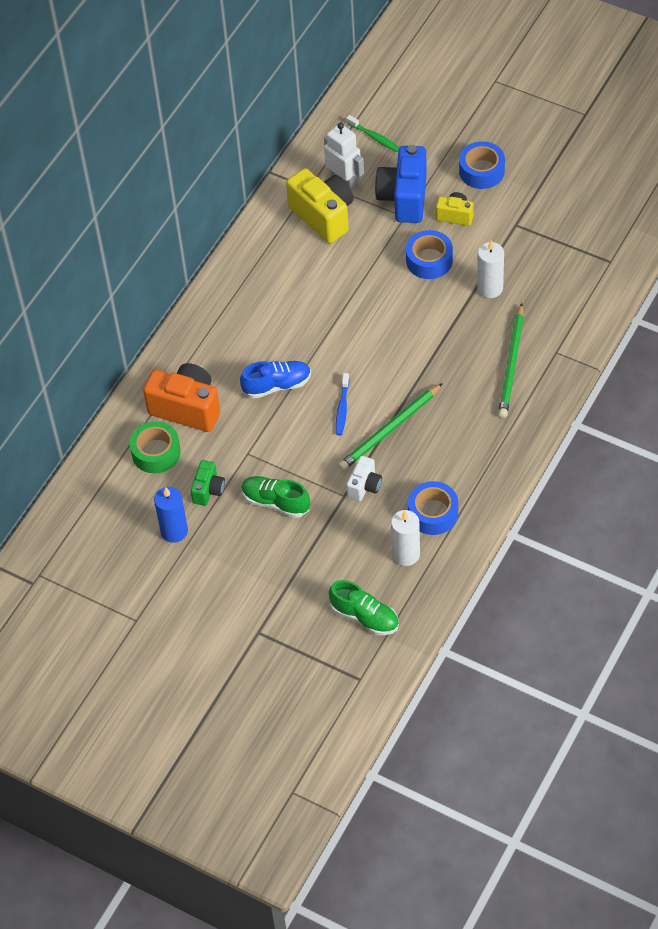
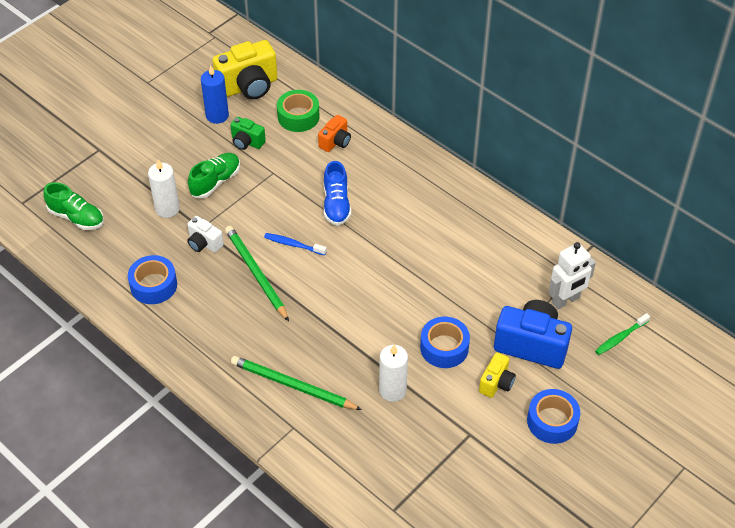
camera: 100 degrees right, 5 degrees down
orange camera [143,363,220,432] -> orange camera [318,115,351,152], size x0.53
yellow camera [286,168,353,243] -> yellow camera moved to [212,40,278,99]
green shoe [329,580,399,635] -> green shoe turned 105 degrees counterclockwise [44,182,104,230]
white candle [391,510,420,566] -> white candle moved to [148,159,180,218]

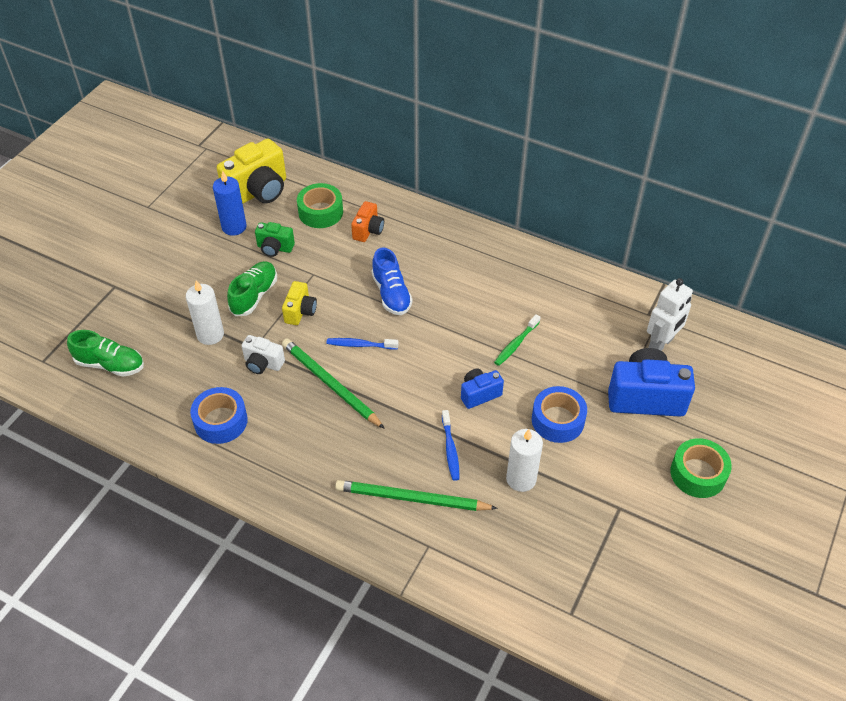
camera: 15 degrees left, 0 degrees up
yellow camera [479,352,516,398] -> yellow camera moved to [282,281,317,325]
blue tape [527,389,580,444] -> green tape [670,438,732,498]
green toothbrush [595,313,650,355] -> green toothbrush moved to [494,314,541,366]
none -> blue toothbrush [442,410,460,481]
none -> blue camera [461,369,504,409]

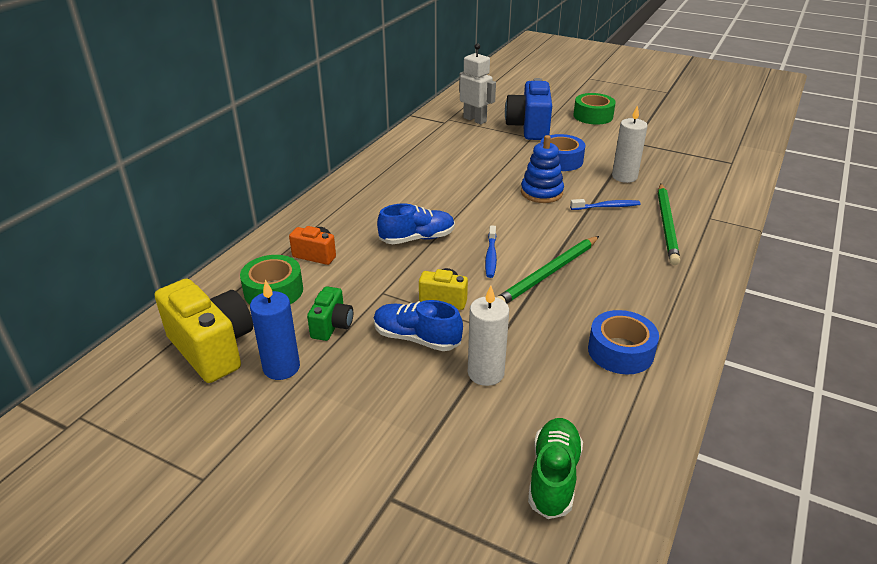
camera: 90 degrees left, 15 degrees down
green shoe [227,261,277,316] -> blue shoe [374,300,463,351]
white camera [242,335,285,374] -> none
blue camera [461,369,504,409] -> blue stacking toy [521,135,564,203]
green toothbrush [494,314,541,366] -> none

